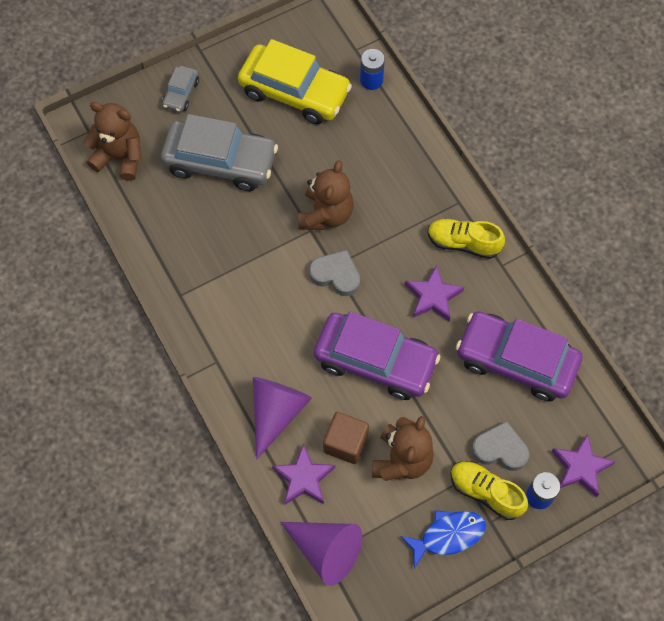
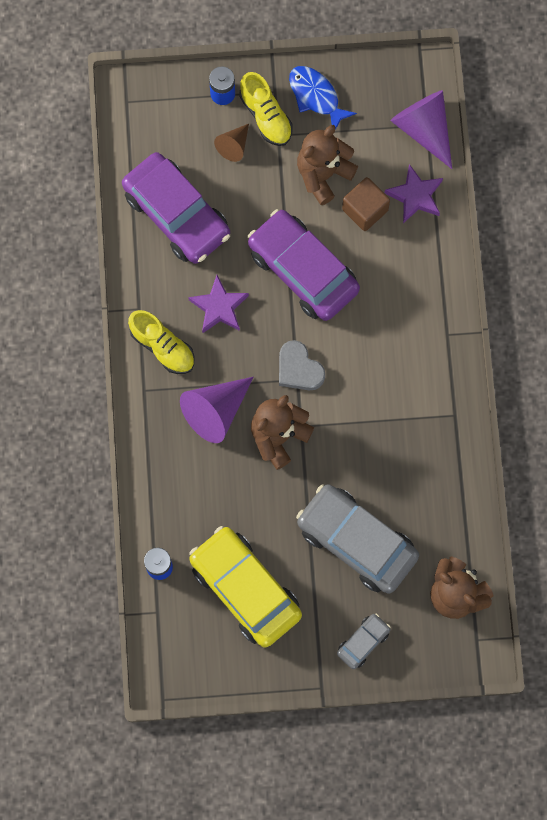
camera: 155 degrees left, 10 degrees up
purple cone [253,377,312,460] -> purple cone moved to [180,377,254,443]
blue fish [400,510,486,568] -> blue fish turned 45 degrees clockwise [289,66,357,130]
grey heart [472,421,529,471] -> brown cone [214,124,249,162]
purple star [551,434,616,497] -> none

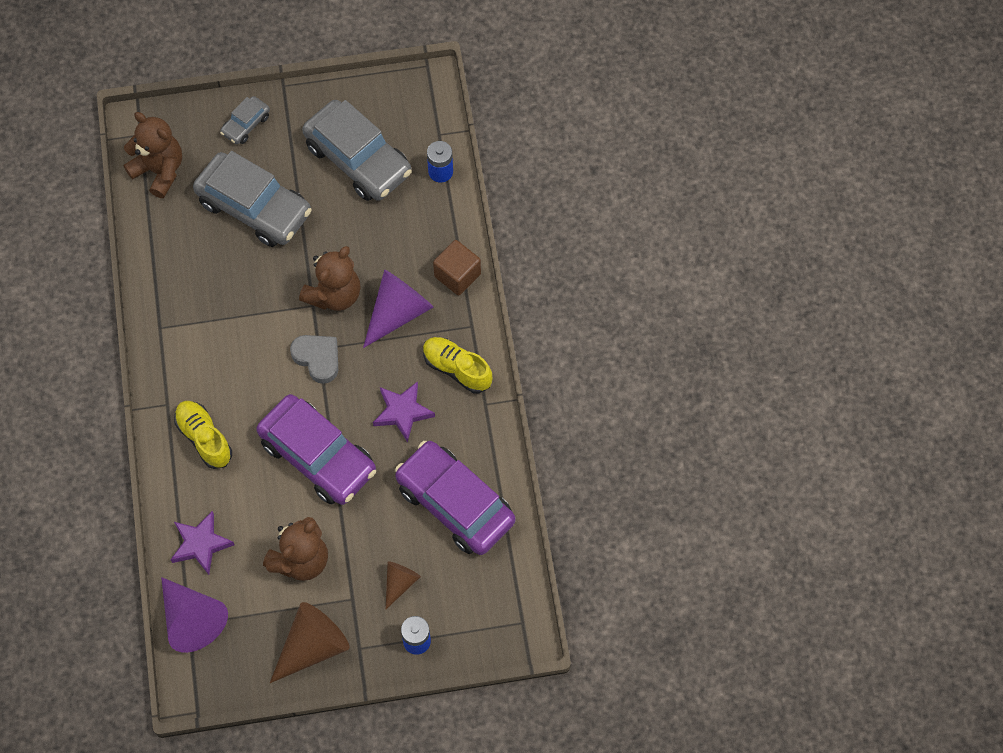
camera: 175 degrees right, 10 degrees down
yellow car [189,526,302,648] -> grey car [302,100,412,201]
yellow shoe [239,72,293,146] -> yellow shoe moved to [174,401,232,469]
blue fish [289,66,357,130] -> brown cone [270,602,350,683]
brown cube [342,177,390,231] -> brown cube moved to [433,240,481,296]

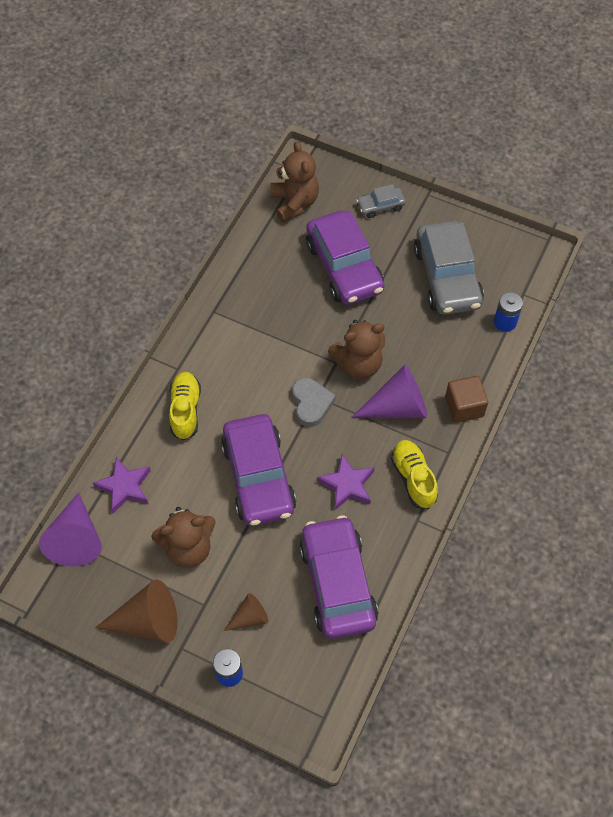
camera: 35 degrees right, 5 degrees down
grey car [193,151,312,247] -> purple car [306,211,384,305]

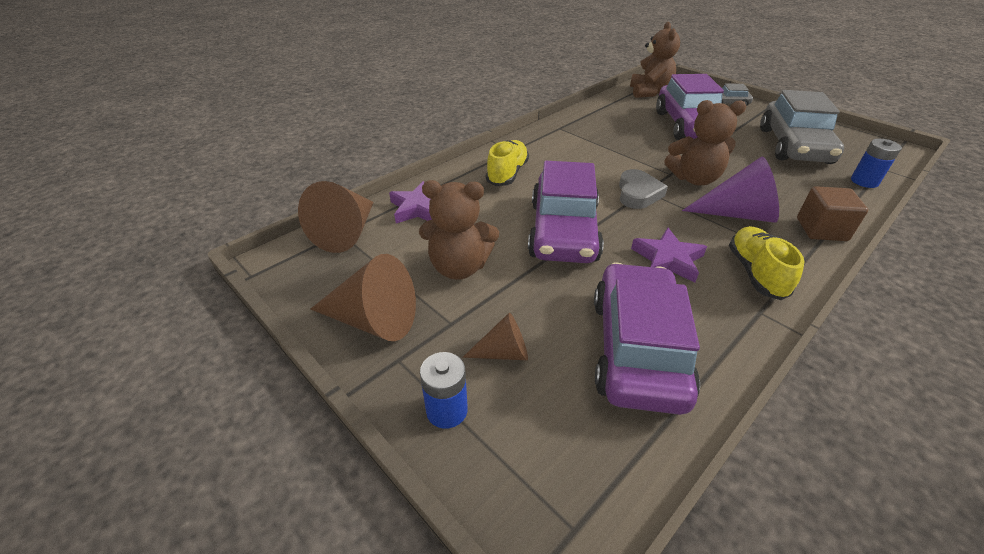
camera: 20 degrees right, 20 degrees down
purple cone [39,492,102,566] -> brown cone [298,181,374,253]

